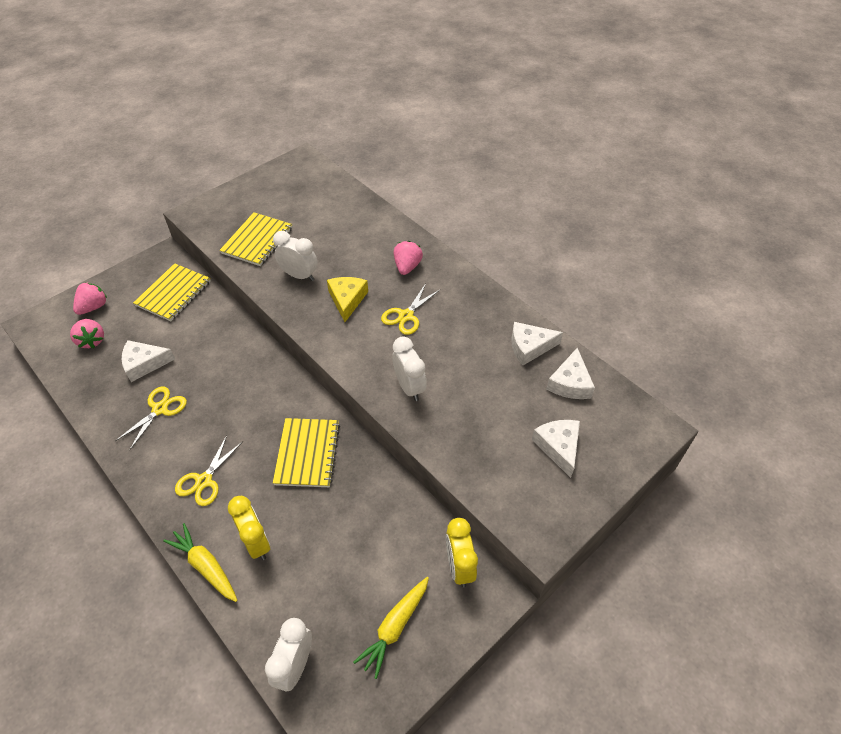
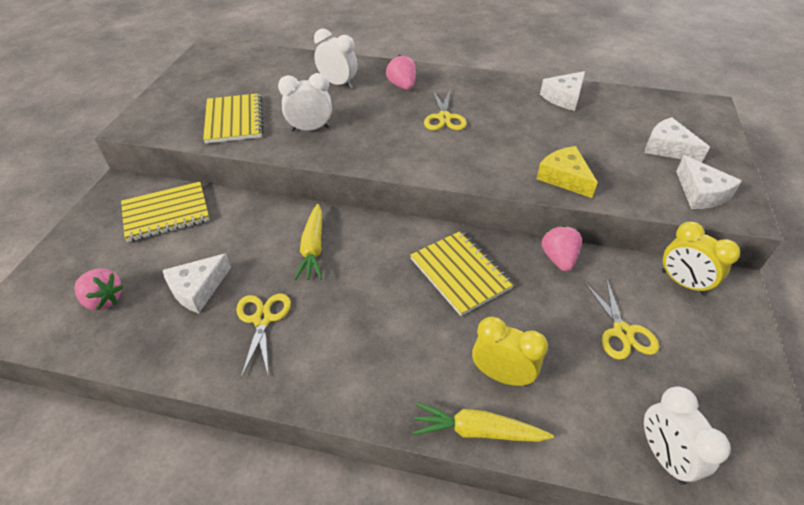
camera: 35 degrees left, 5 degrees down
pink strawberry [73,282,107,315] -> pink strawberry moved to [541,226,582,271]
yellow notebook [133,263,211,321] -> yellow notebook turned 75 degrees clockwise [121,182,210,242]
yellow scissors [175,435,243,506] -> yellow scissors moved to [584,278,659,360]
yellow cheese [327,277,368,322] -> yellow cheese moved to [536,146,598,198]
yellow carrot [353,577,429,679] -> yellow carrot moved to [294,204,322,281]
white clock [392,337,427,401] -> white clock moved to [314,29,358,88]
white cheese [546,348,595,399] -> white cheese moved to [676,155,742,209]

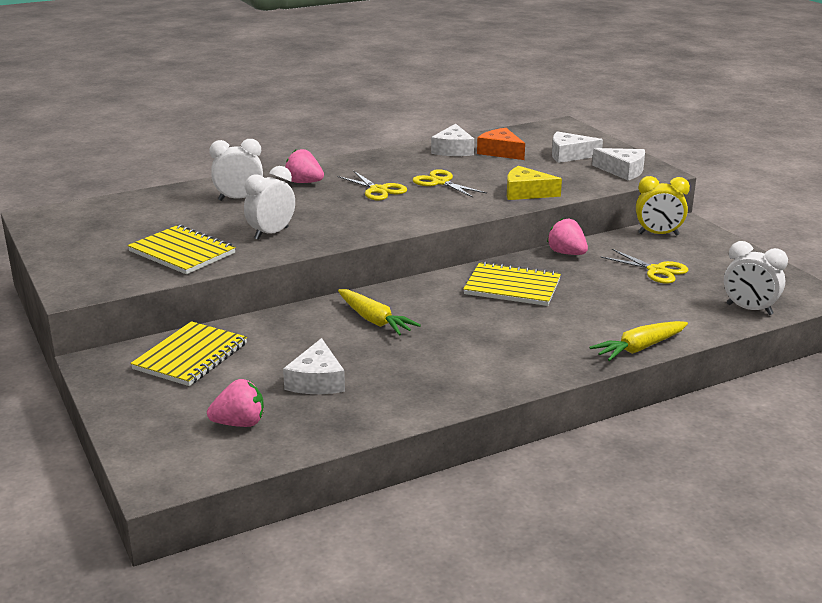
camera: 40 degrees left, 20 degrees down
yellow scissors [236,294,291,377] -> yellow scissors moved to [412,169,487,198]
yellow clock [472,316,548,386] -> none
none -> orange cheese [477,128,525,160]

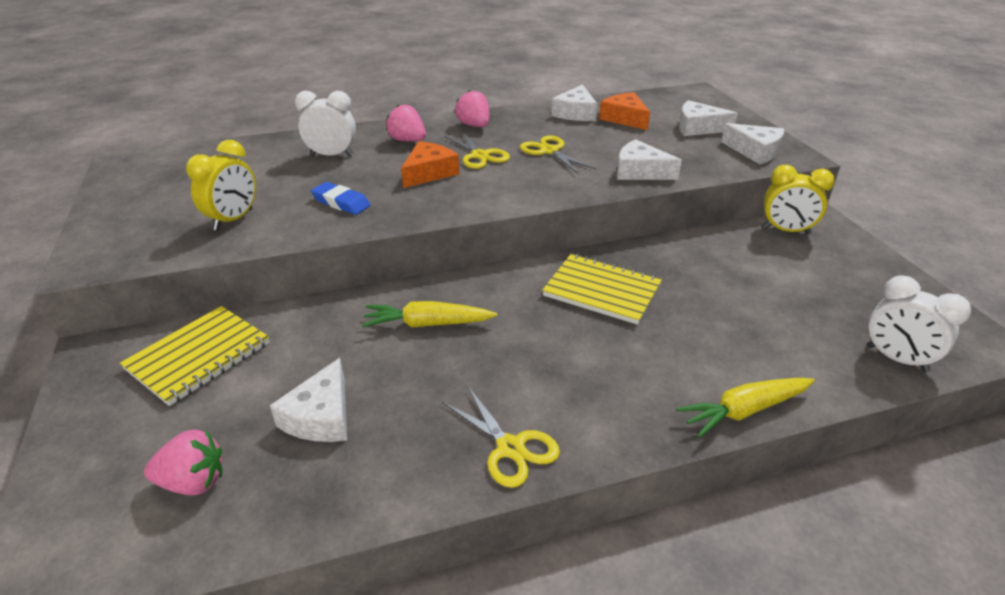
camera: 10 degrees right, 10 degrees up
yellow notebook [128,225,236,274] -> yellow clock [186,140,256,231]
white clock [244,166,295,240] -> blue eraser [311,182,371,215]
yellow carrot [338,289,421,336] -> yellow carrot turned 120 degrees clockwise [362,301,497,328]
yellow cheese [507,166,562,200] -> white cheese [617,139,682,180]
pink strawberry [547,218,588,255] -> pink strawberry moved to [455,90,489,127]
yellow scissors [601,249,688,284] -> yellow scissors moved to [442,387,560,488]
none -> orange cheese [401,141,459,188]

